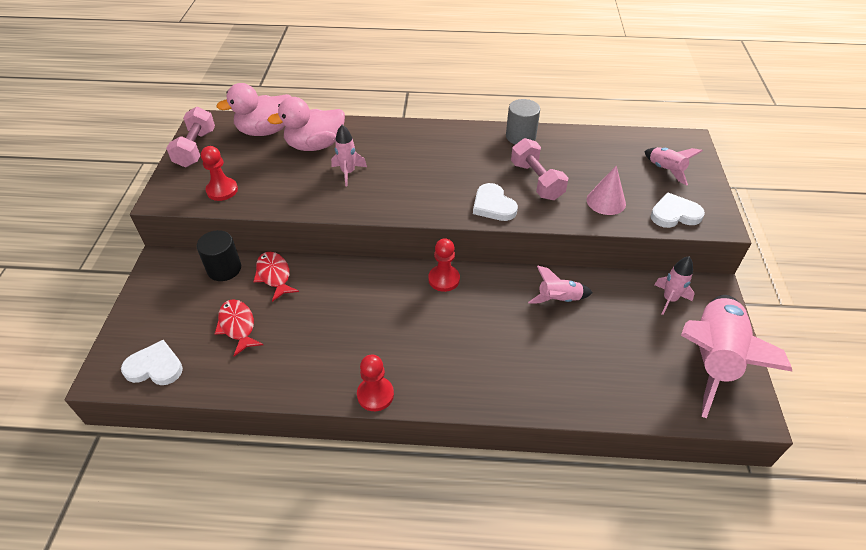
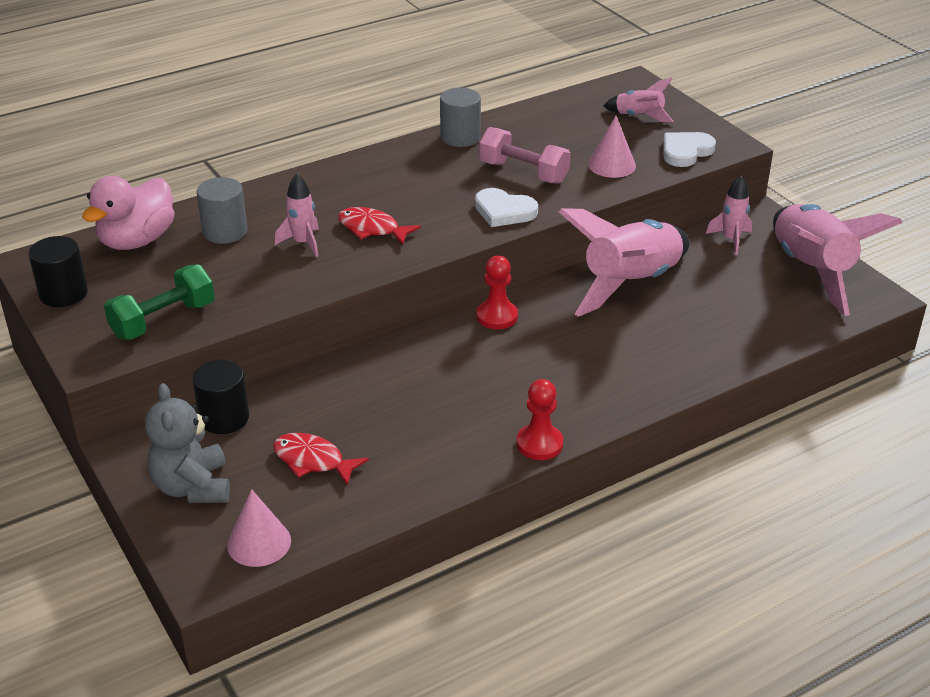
camera: 35 degrees left, 10 degrees down
white heart [121,340,183,385] -> pink cone [227,489,291,567]
pink dumbbell [166,107,215,167] -> black cylinder [28,236,88,307]
red pawn [201,146,238,201] -> green dumbbell [104,264,215,340]
red fish [253,252,299,302] -> red fish moved to [338,207,421,245]
pink duck [267,97,345,151] -> grey cylinder [196,177,247,244]
pink rocket [528,266,593,304] -> pink rocket [558,208,690,317], size x2.14
none -> grey teddy bear [145,383,230,503]

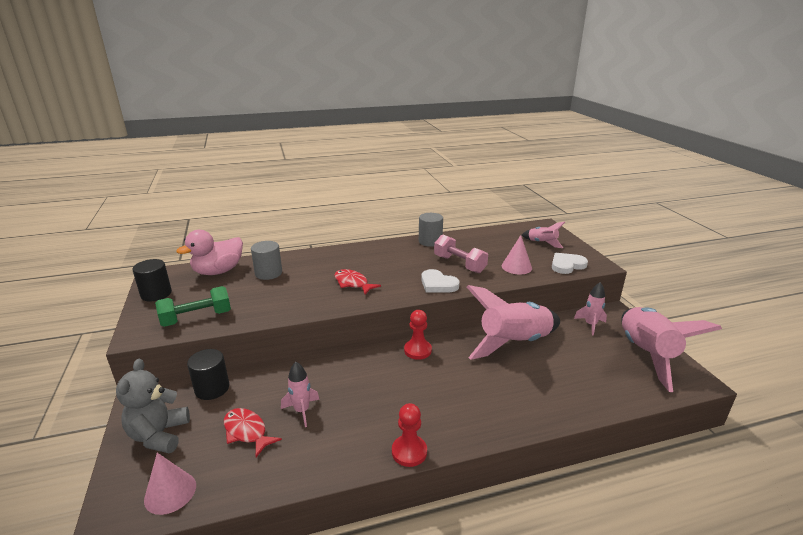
camera: 15 degrees right, 10 degrees down
pink rocket [275,173,319,257] -> pink rocket moved to [281,362,320,427]

